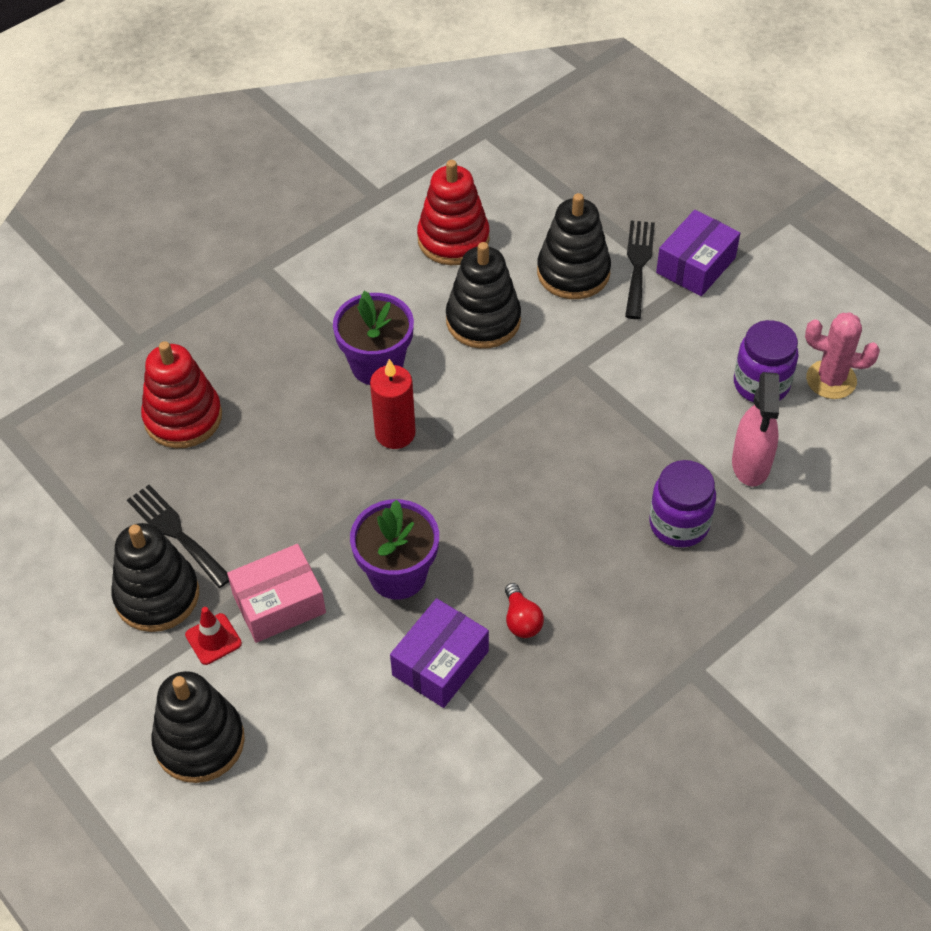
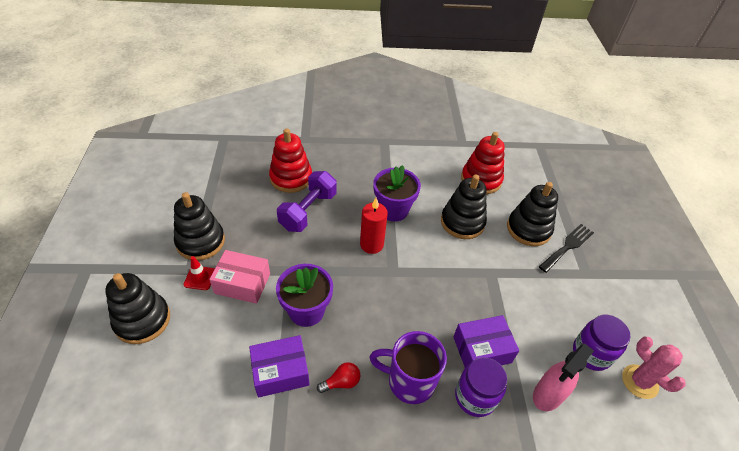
camera: 35 degrees right, 5 degrees down
black fork [127,485,229,588] -> none
red light bulb [505,583,544,638] -> red light bulb turned 135 degrees counterclockwise [317,362,360,393]
purple box [656,210,740,296] -> purple box moved to [453,315,519,368]
none -> purple dumbbell [277,171,337,232]
none -> purple mug [370,331,447,404]

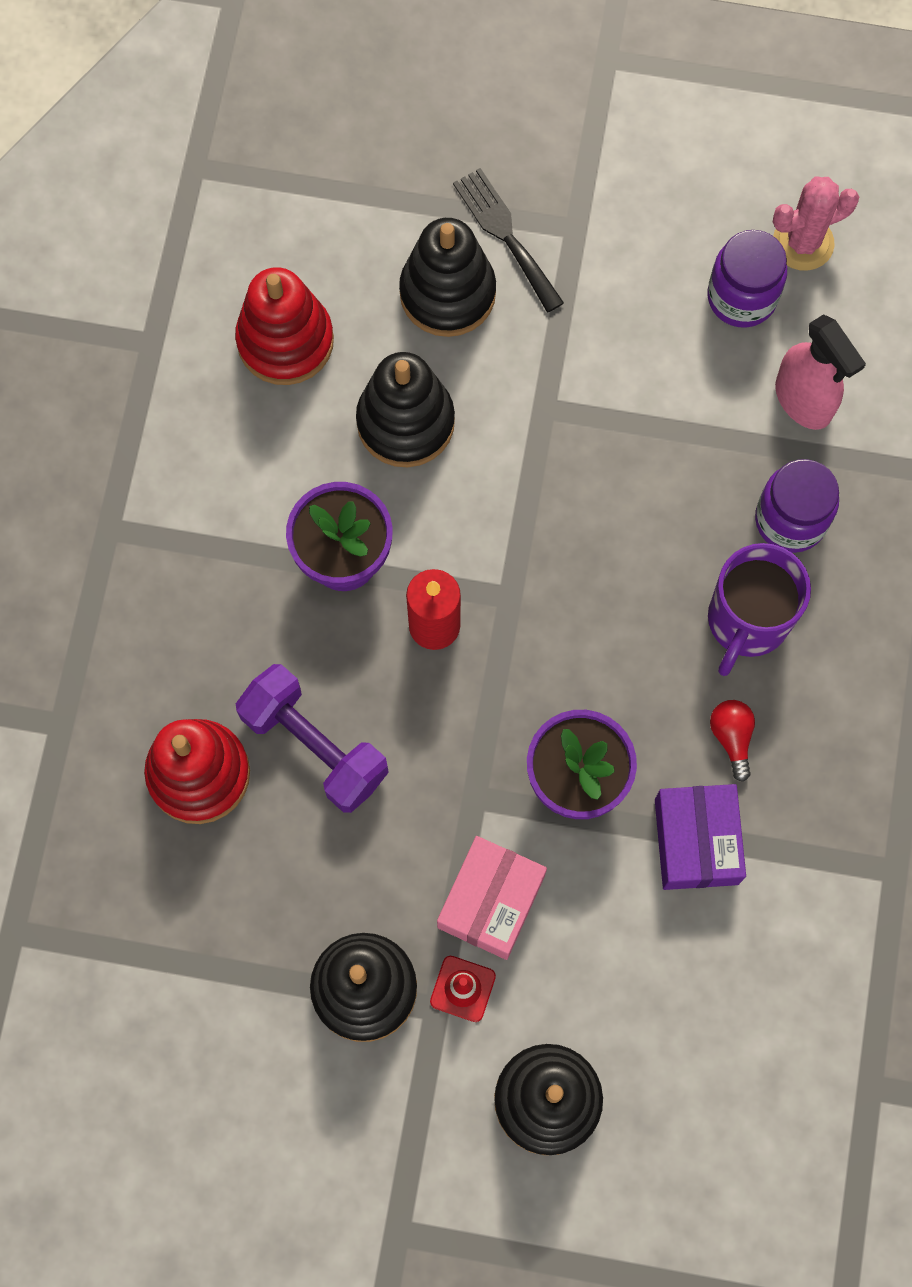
camera: 75 degrees left, 25 degrees up
purple box [453,315,519,368] -> none

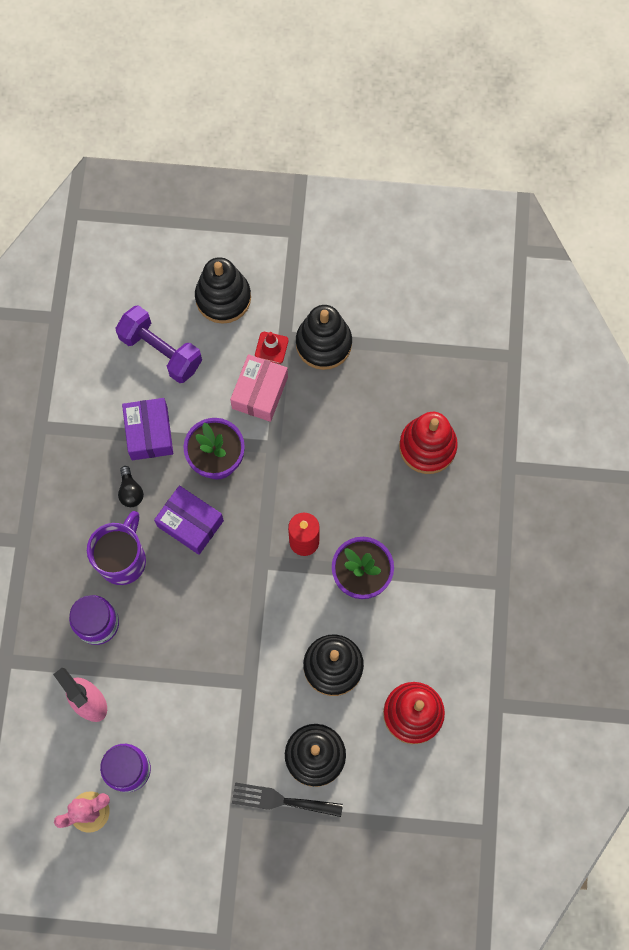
camera: 175 degrees right, 0 degrees up
purple dumbbell [236,664,389,813] -> purple dumbbell moved to [115,305,202,383]
black fork [453,168,564,313] -> black fork turned 135 degrees clockwise [232,782,343,817]
red light bulb [710,700,755,782] -> black light bulb [118,466,144,507]
none -> purple box [154,485,224,555]

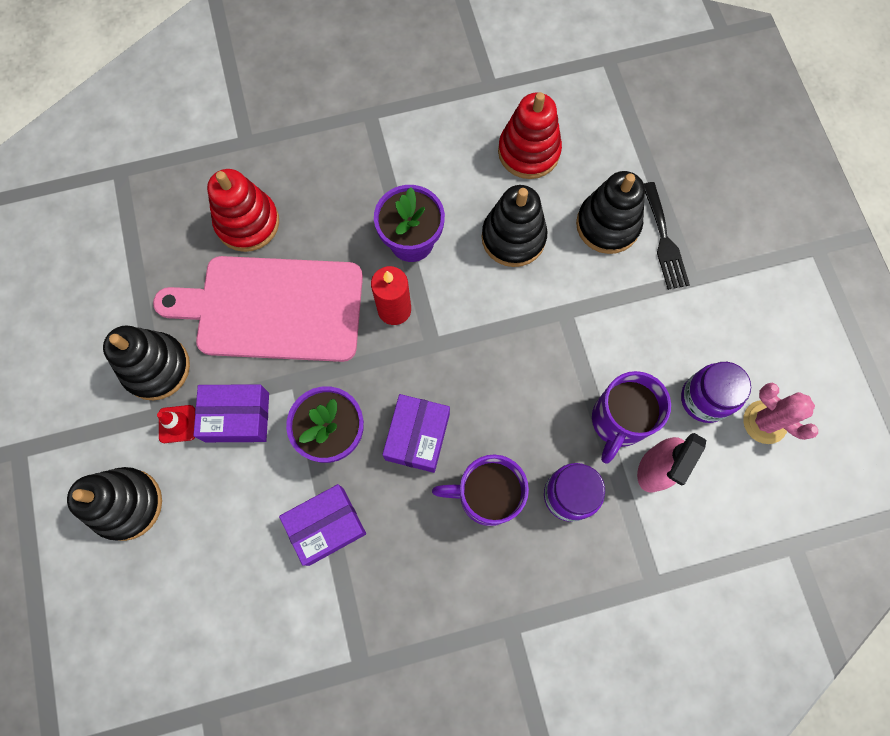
camera: 110 degrees left, 0 degrees up
purple dumbbell [115,305,202,383] -> none
black light bulb [118,466,144,507] -> none
pink box [230,354,288,422] -> purple box [193,384,269,442]
none -> pink cutting board [153,256,363,362]
none -> purple mug [592,371,671,464]

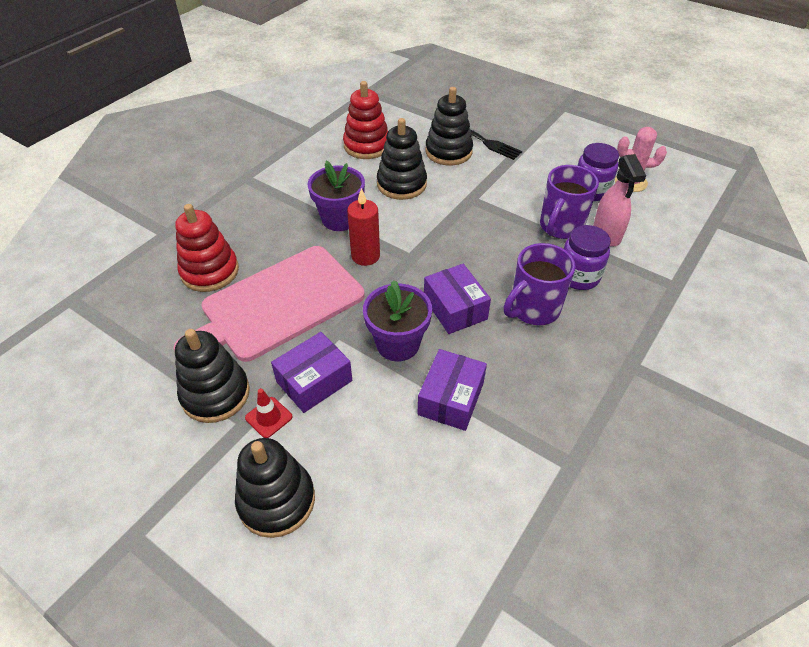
camera: 40 degrees left, 25 degrees down
purple mug [592,371,671,464] -> purple mug turned 45 degrees clockwise [540,165,599,239]

